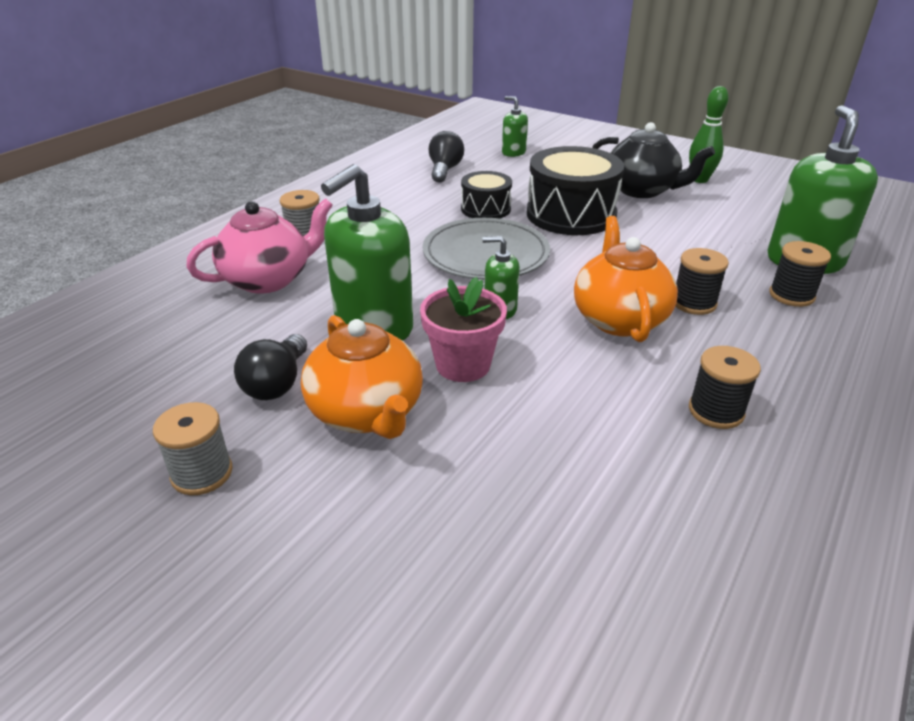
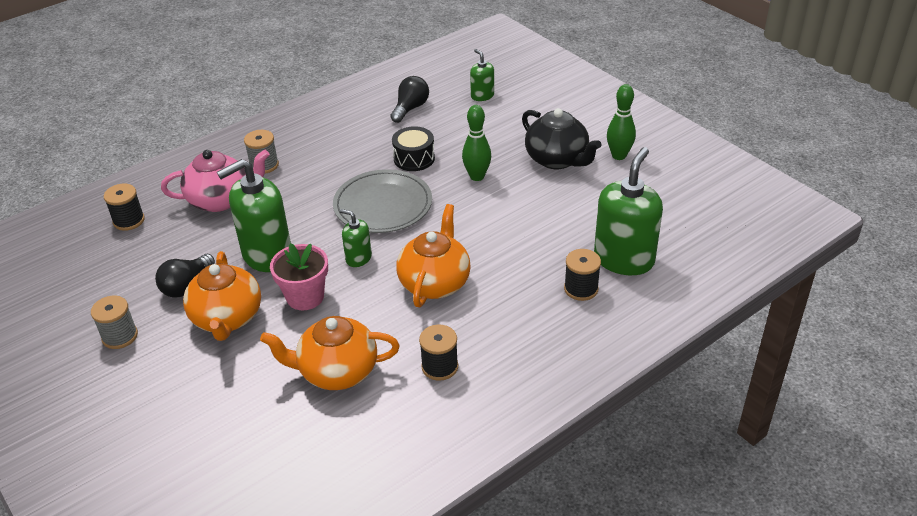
camera: 20 degrees right, 5 degrees up
black drum [527,146,624,235] -> green bowling pin [462,105,491,181]
black spool [675,248,729,315] -> black spool moved to [104,183,145,231]
none -> orange teapot [260,316,400,390]

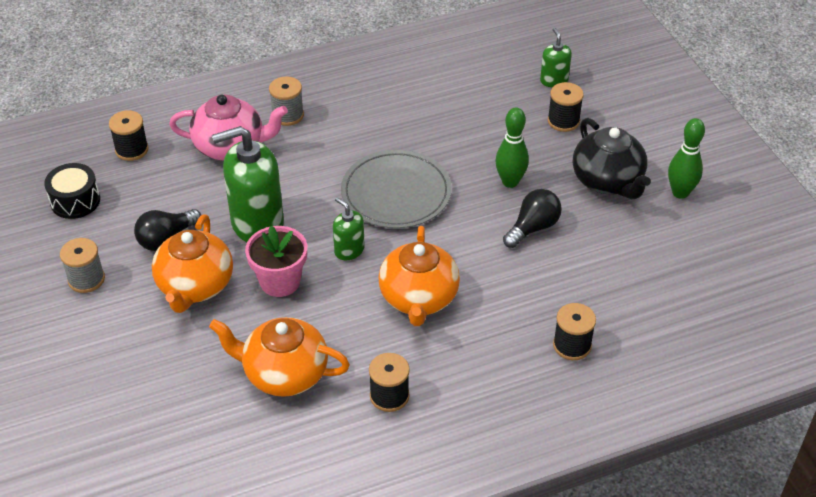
camera: 15 degrees right, 5 degrees up
black light bulb [390,76,429,123] -> black light bulb moved to [503,189,562,248]
black drum [392,126,435,171] -> black drum moved to [44,163,100,219]
orange teapot [396,204,471,307] -> orange teapot turned 150 degrees clockwise [378,226,460,326]
green soap dispenser [594,147,663,275] -> none
none -> black spool [548,82,584,132]

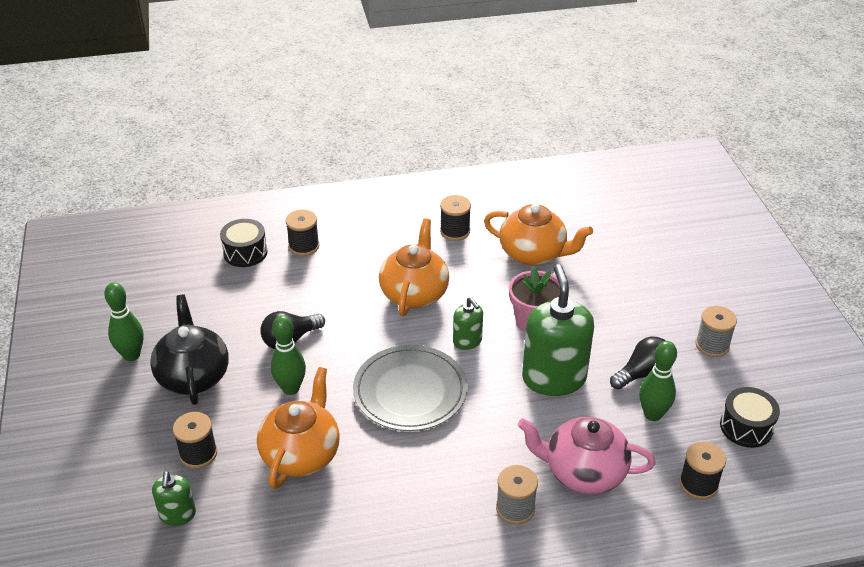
camera: 170 degrees left, 5 degrees down
orange teapot [152,214,233,313] -> orange teapot moved to [257,367,340,489]
green soap dispenser [212,126,284,242] -> green soap dispenser turned 90 degrees counterclockwise [522,264,594,396]
none -> black drum [220,219,267,267]
none -> green bowling pin [639,341,677,421]

